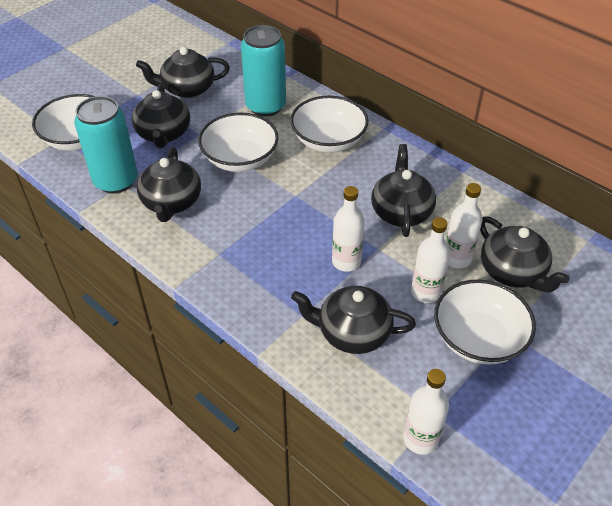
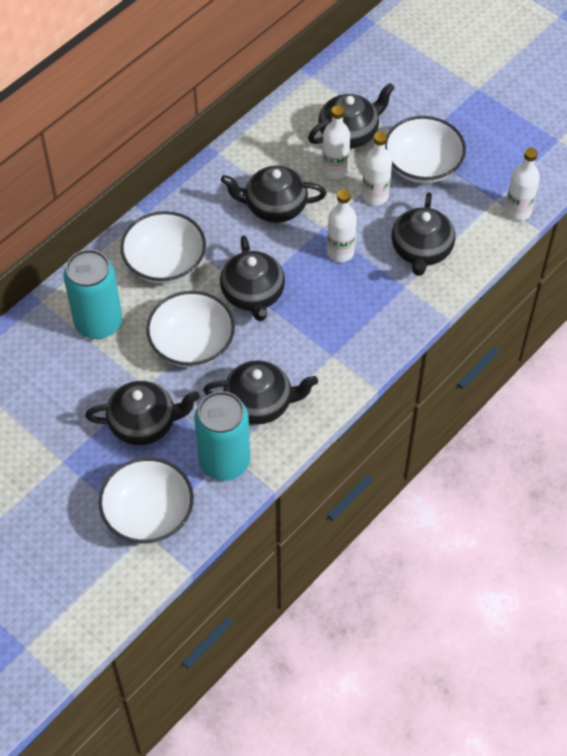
camera: 90 degrees left, 10 degrees up
black teapot [136,47,230,98] -> black teapot moved to [220,236,285,321]

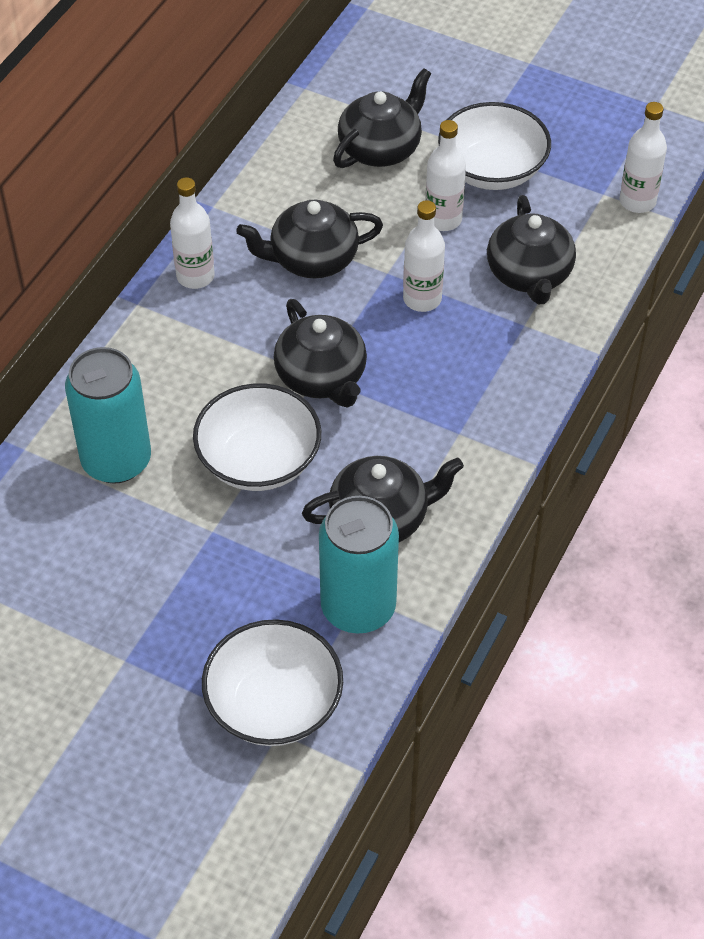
camera: 15 degrees left, 5 degrees down
black teapot [85,381,200,445] -> none
white bowl [120,211,206,284] -> none
white bottle [322,105,350,179] -> white bottle moved to [170,177,215,289]

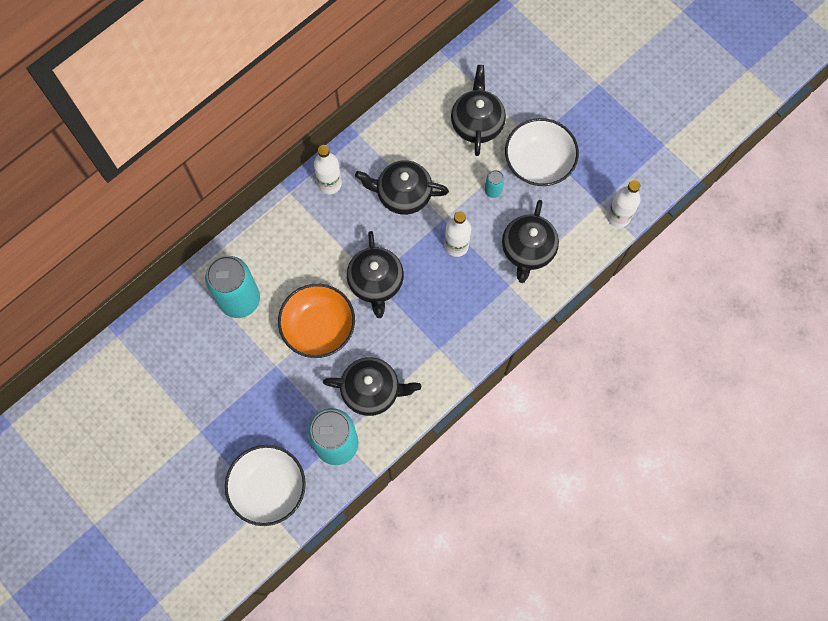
camera: 20 degrees right, 20 degrees up
white bowl [193,383,321,491] -> orange bowl [278,284,355,358]
black teapot [333,68,431,168] -> black teapot turned 60 degrees counterclockwise [451,65,506,156]
white bottle [425,120,466,231] -> turquoise can [485,170,504,198]

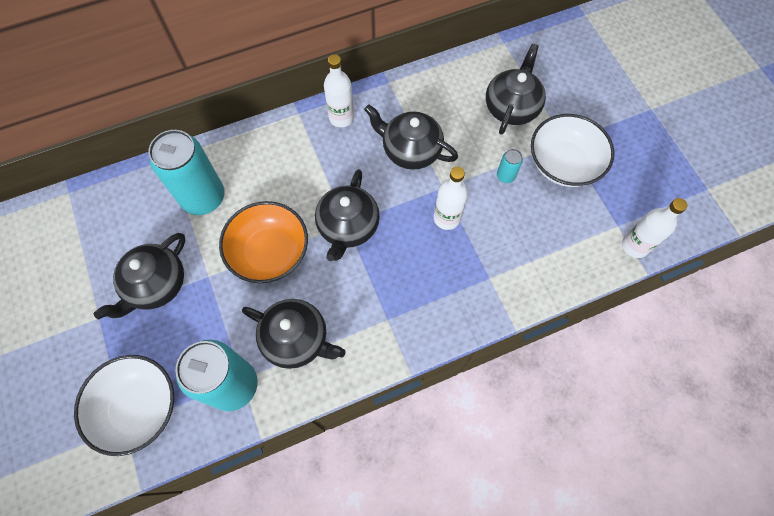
camera: 20 degrees right, 5 degrees down
black teapot [502,200,559,283] -> black teapot moved to [93,233,186,319]

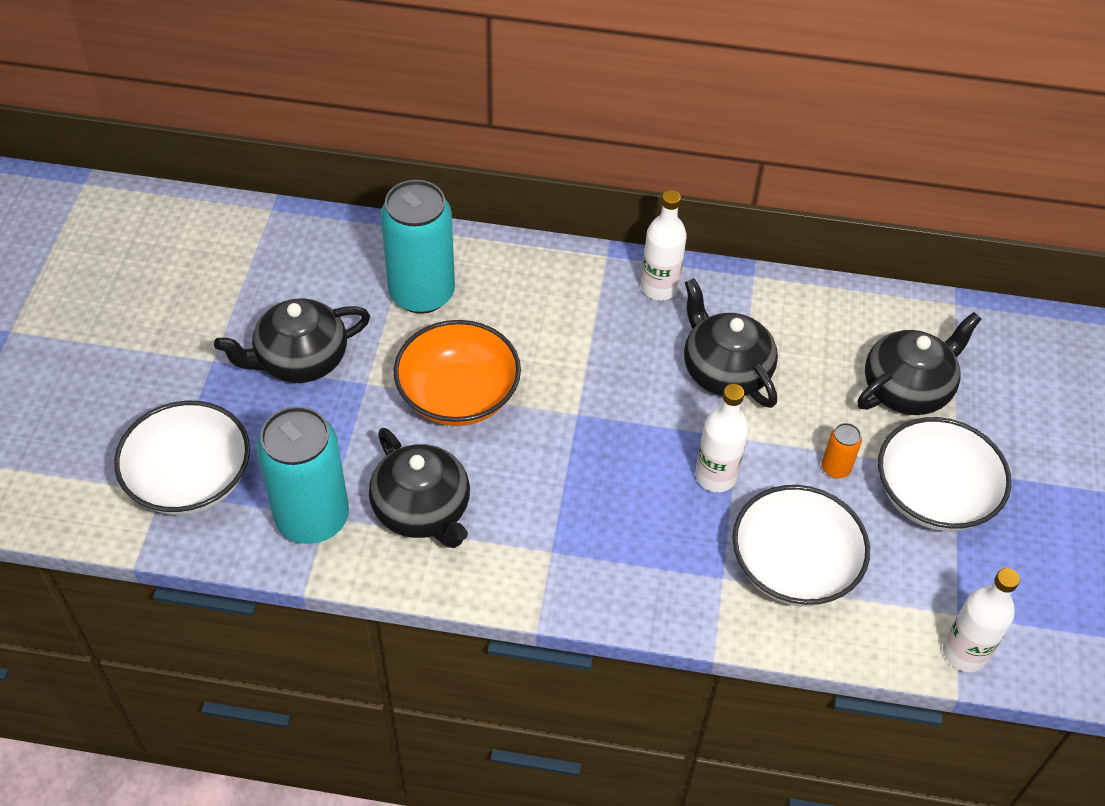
camera: 30 degrees right, 15 degrees down
black teapot [315,169,380,261] -> none
turquoise can [497,149,523,183] -> orange can [822,423,862,478]
none -> white bowl [732,485,870,606]

